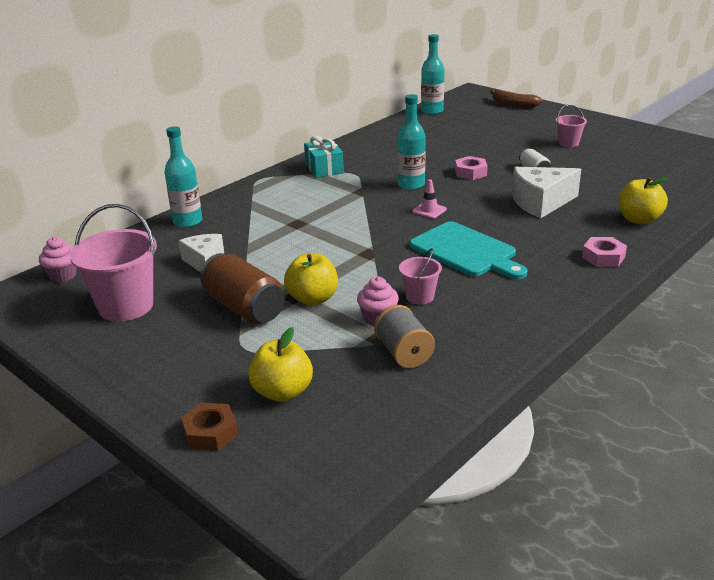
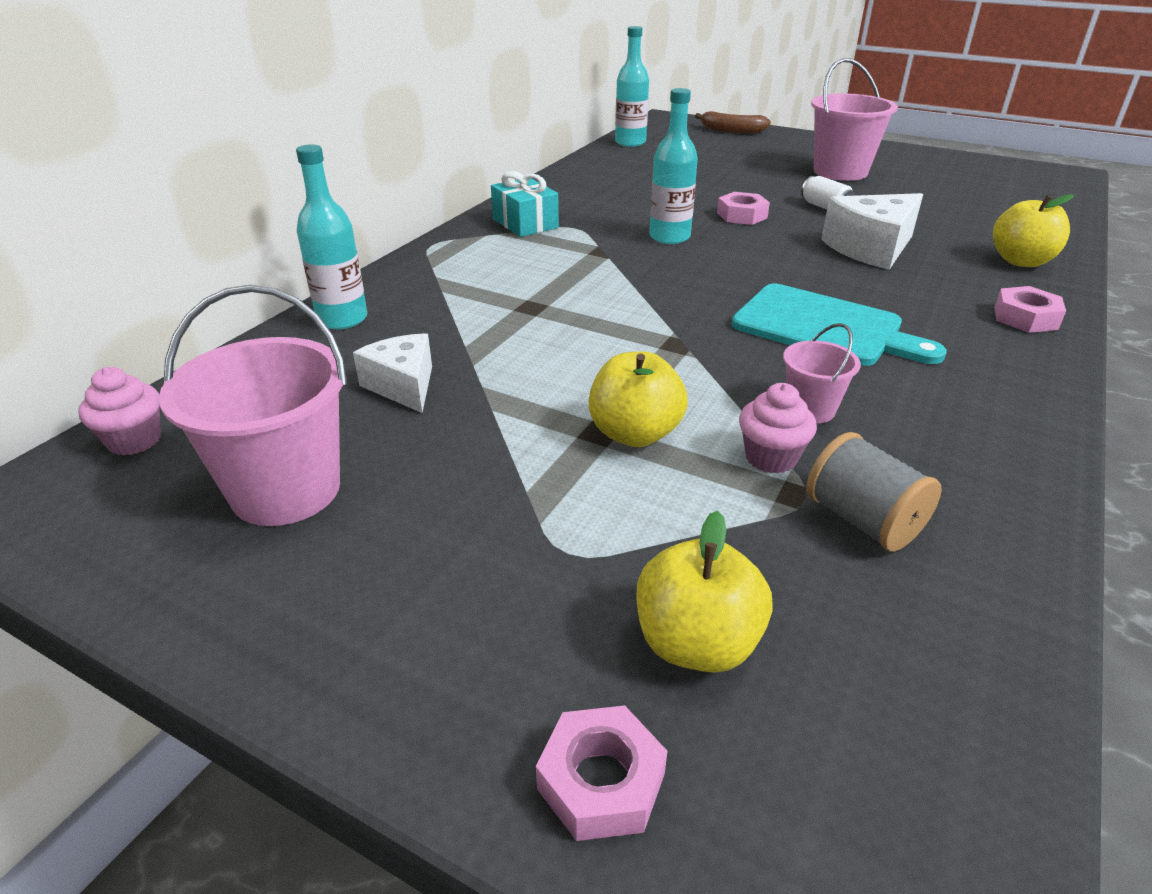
camera: 15 degrees left, 5 degrees up
brown nut [181,403,238,451] -> pink nut [536,705,667,841]
brown can [200,253,285,324] -> none
pink traffic cone [412,179,447,219] -> none
pink bucket [556,104,587,147] -> pink bucket [811,58,898,181], size x1.93

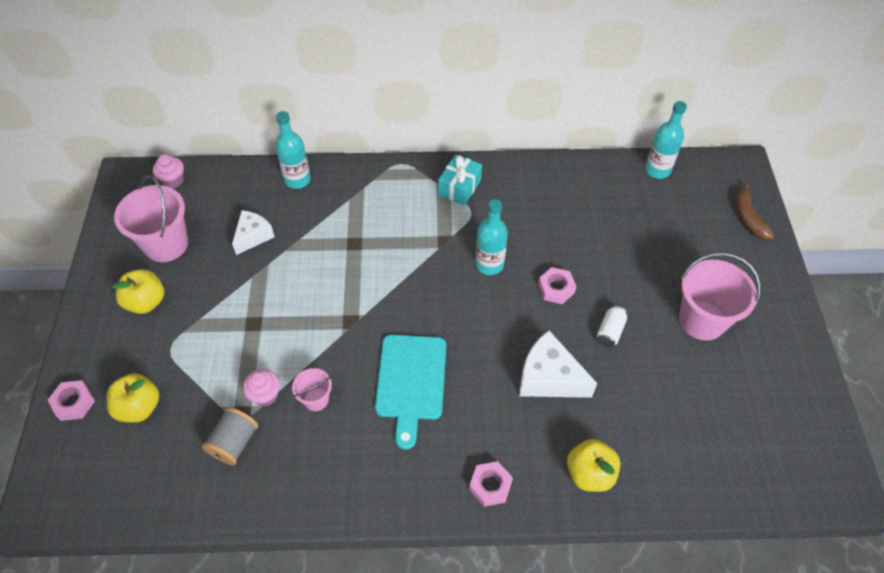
camera: 60 degrees right, 20 degrees up
yellow apple [589,352,688,447] -> yellow apple moved to [112,269,164,314]

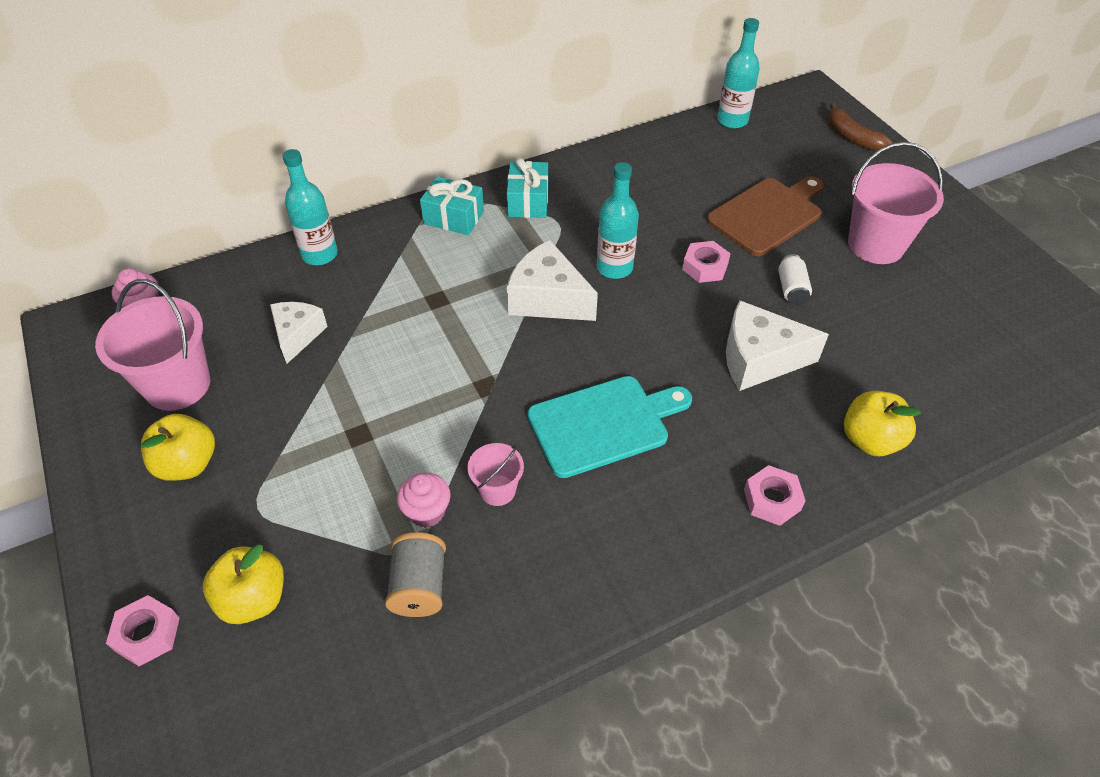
camera: 25 degrees left, 5 degrees down
turquoise cutting board [375,335,446,450] -> turquoise cutting board turned 90 degrees counterclockwise [527,376,692,478]
none -> turquoise gift [420,176,484,235]
none -> white cheese [507,240,598,321]
none -> brown cutting board [707,176,824,256]

